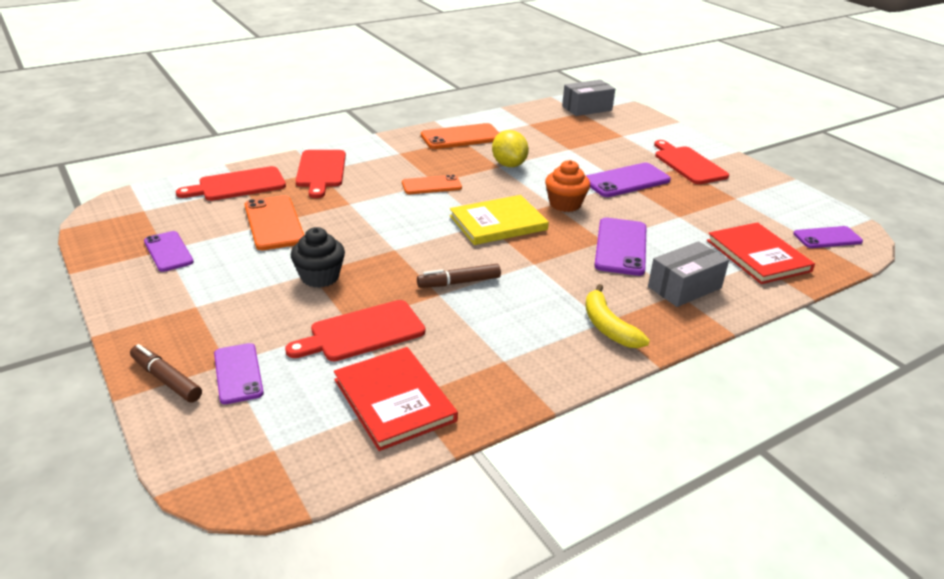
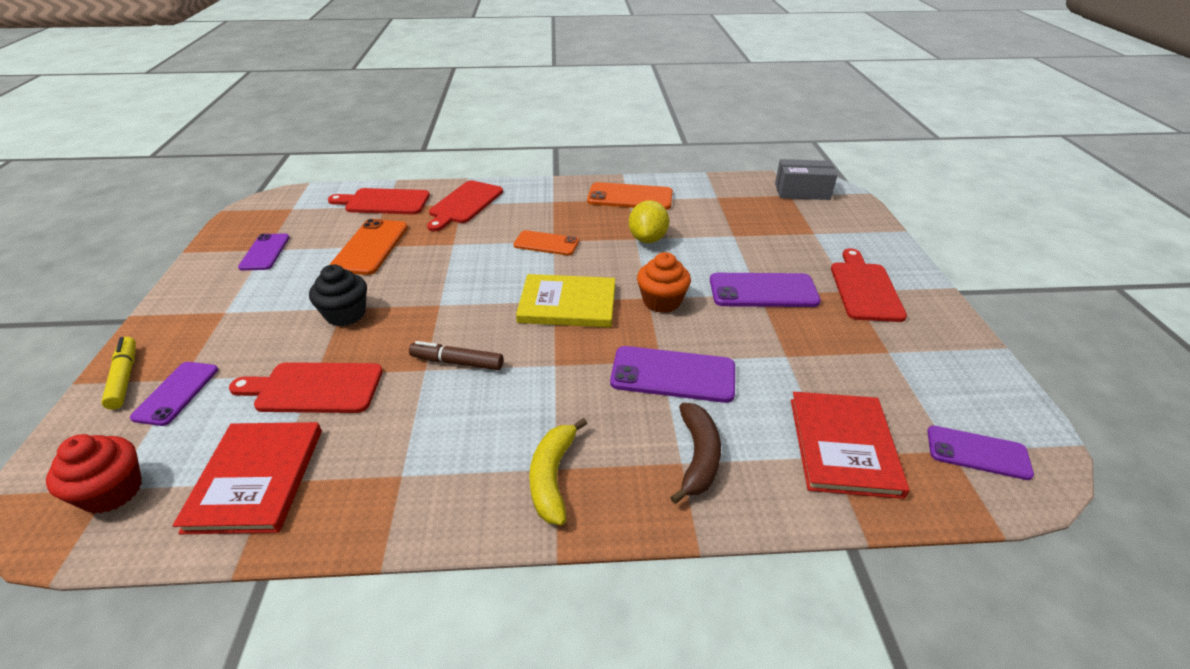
camera: 30 degrees right, 5 degrees up
brown marker [130,344,202,402] -> yellow marker [101,337,136,410]
purple phone [594,218,646,276] -> purple phone turned 60 degrees clockwise [610,346,735,403]
grey box [648,241,729,307] -> brown banana [670,403,721,504]
none -> red cupcake [46,434,142,514]

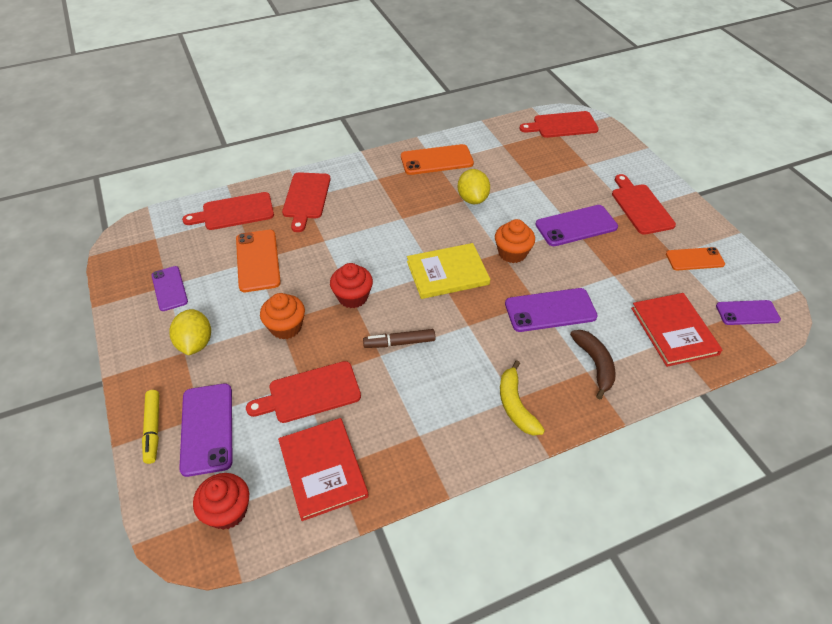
camera: 20 degrees left, 10 degrees up
yellow marker [101,337,136,410] -> yellow marker turned 150 degrees counterclockwise [142,390,159,464]
purple phone [130,362,218,426] -> purple phone [179,383,232,477], size x1.51
black cupcake [309,264,367,326] -> orange cupcake [260,293,305,339]
orange phone [514,230,579,255] -> orange phone moved to [666,247,725,271]
grey box [775,159,837,200] -> red cutting board [520,111,599,138]
none -> yellow lemon [170,309,211,355]
none -> red cupcake [330,263,373,308]

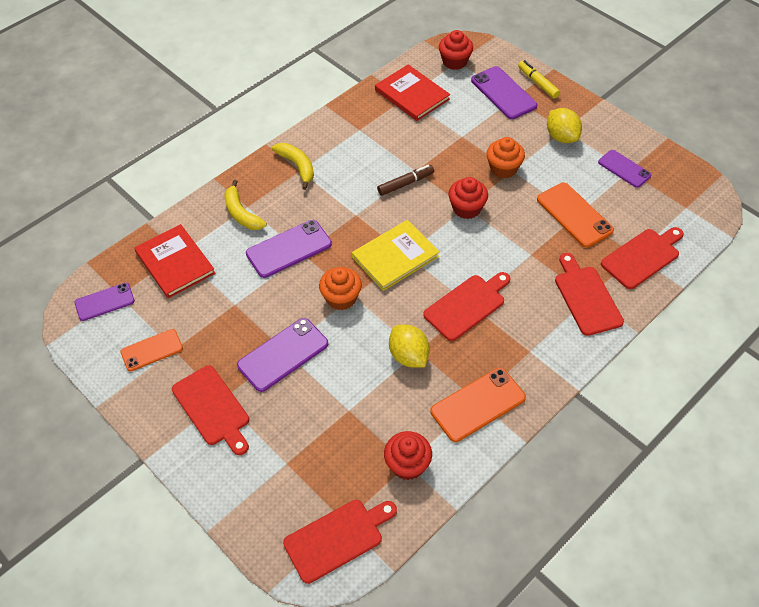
camera: 160 degrees right, 5 degrees up
red cutting board [246,361,361,423] -> red cutting board moved to [423,272,511,341]
brown banana [570,330,616,400] -> yellow banana [224,180,267,230]
none -> red cupcake [384,431,432,480]

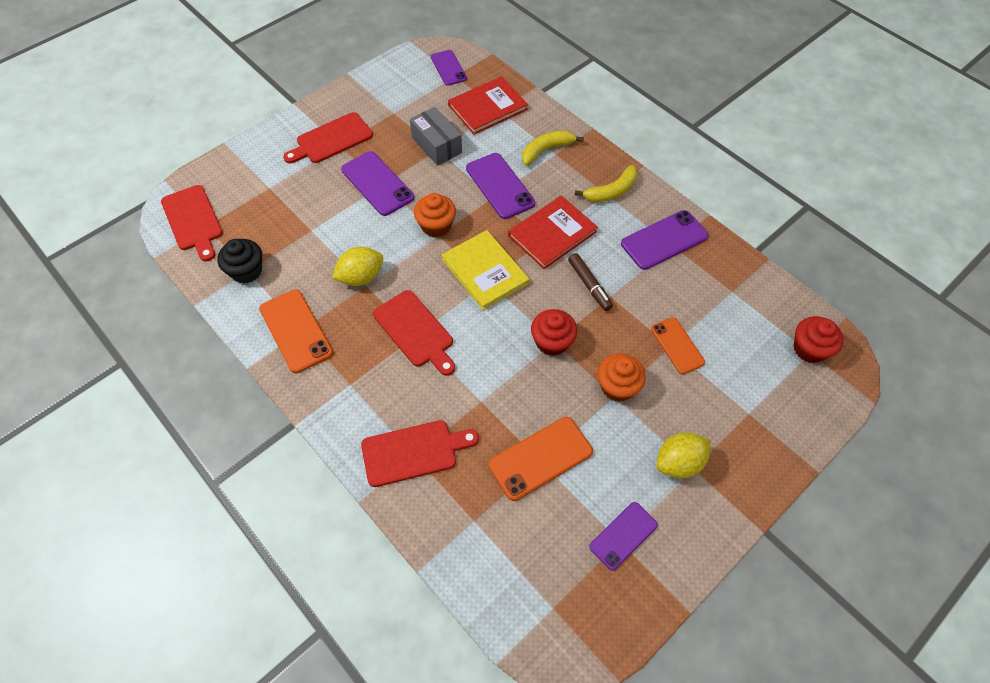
camera: 90 degrees right, 5 degrees up
orange phone [120,329,183,371] -> orange phone moved to [651,317,705,374]
red book [375,64,450,121] -> red book moved to [508,195,598,269]
red cupcake [384,431,432,480] -> black cupcake [217,239,262,283]
purple phone [471,66,537,119] -> purple phone moved to [621,210,709,270]
yellow marker [518,60,560,99] -> none
red cutting board [601,227,684,289] -> none
none -> grey box [410,107,462,166]

